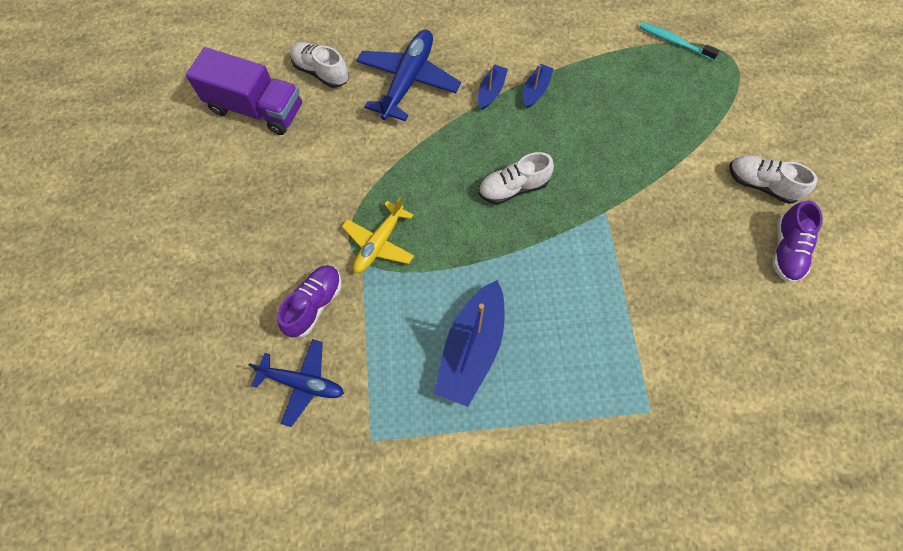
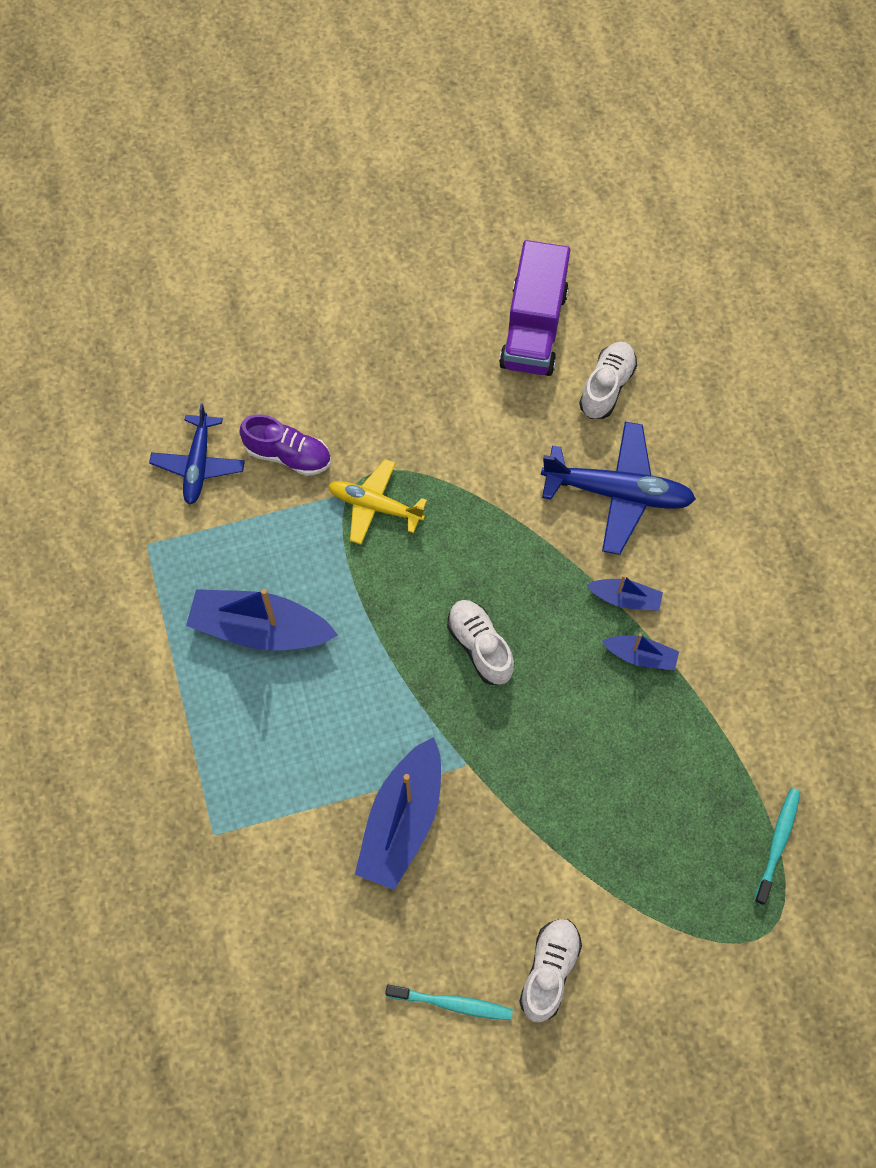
camera: 80 degrees right, 0 degrees up
purple shoe [772,200,823,282] -> turquoise toothbrush [385,985,513,1020]
none -> blue boat [355,737,441,890]

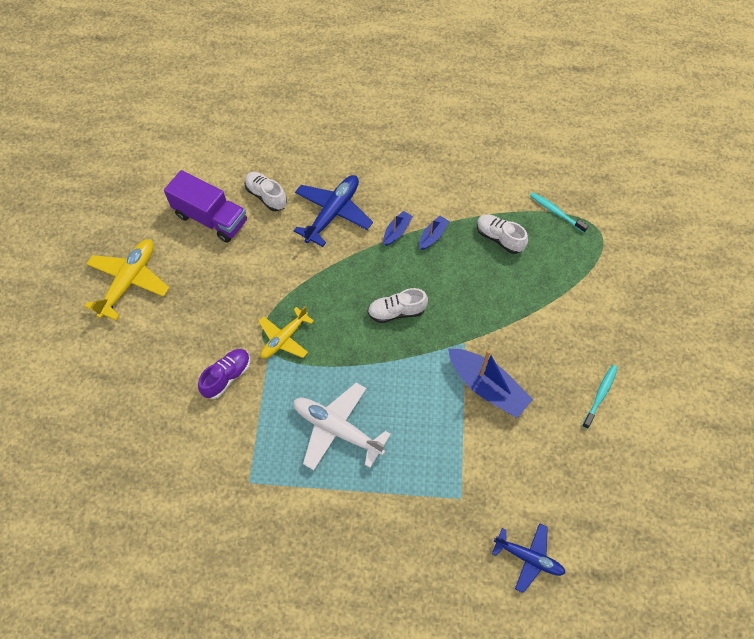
camera: 70 degrees left, 5 degrees down
blue plane [149,404,245,505] -> blue plane moved to [492,523,565,593]
blue boat [186,589,338,651] -> white plane [293,383,391,471]
white shoe [519,919,582,1023] -> white shoe moved to [477,214,528,254]
none -> yellow plane [84,239,169,320]

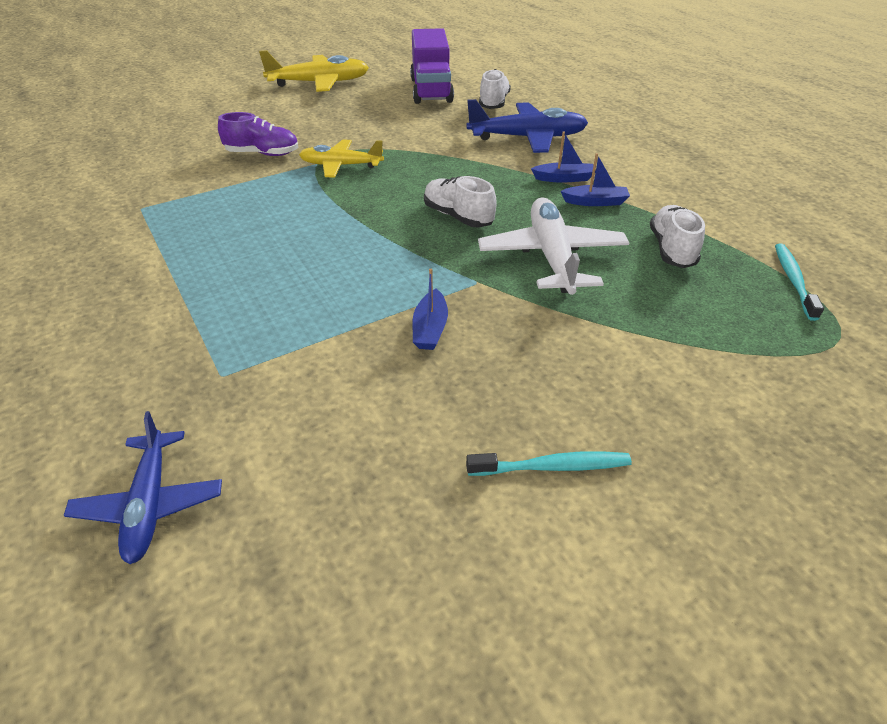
camera: 55 degrees right, 20 degrees down
white plane [293,383,391,471] -> white plane moved to [478,198,629,295]
blue boat [448,349,533,418] -> blue boat [413,269,448,350], size x0.51

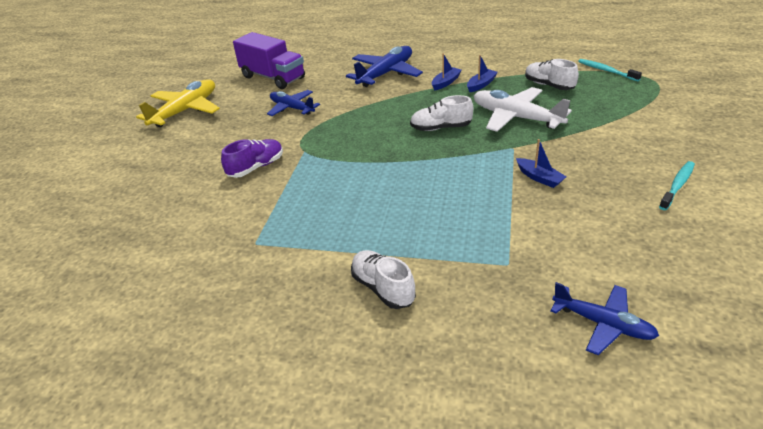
camera: 45 degrees left, 5 degrees down
yellow plane [299,139,384,178] -> none
white shoe [479,69,511,109] -> white shoe moved to [351,250,416,309]
none -> blue plane [267,90,320,116]

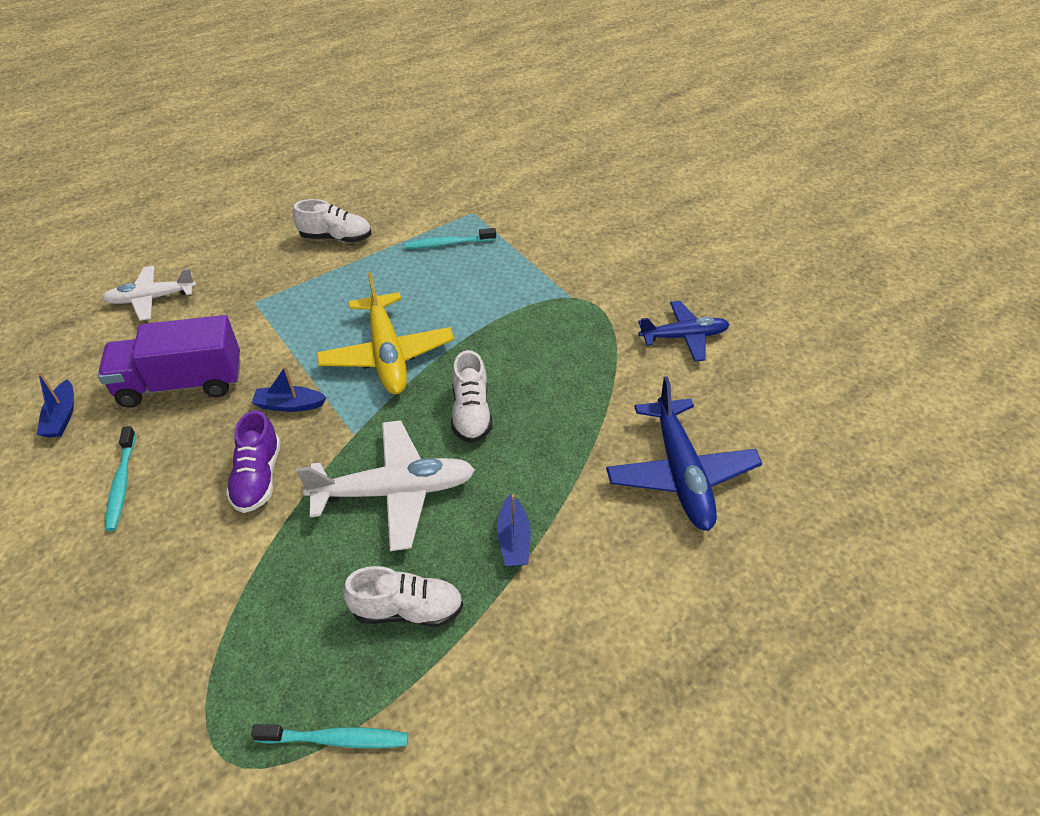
camera: 130 degrees right, 10 degrees up
yellow plane [136,79,220,127] -> yellow plane moved to [316,273,454,394]
purple shoe [221,139,283,178] -> purple shoe moved to [226,410,281,513]
purple truck [233,32,305,89] -> purple truck moved to [98,315,240,408]
white shoe [410,95,473,131] -> white shoe turned 135 degrees clockwise [451,350,492,443]
blue boat [431,53,462,90] -> blue boat moved to [37,372,74,437]
blue plane [550,282,659,355] -> white plane [103,266,196,321]
none -> turquoise toothbrush [405,228,496,249]

